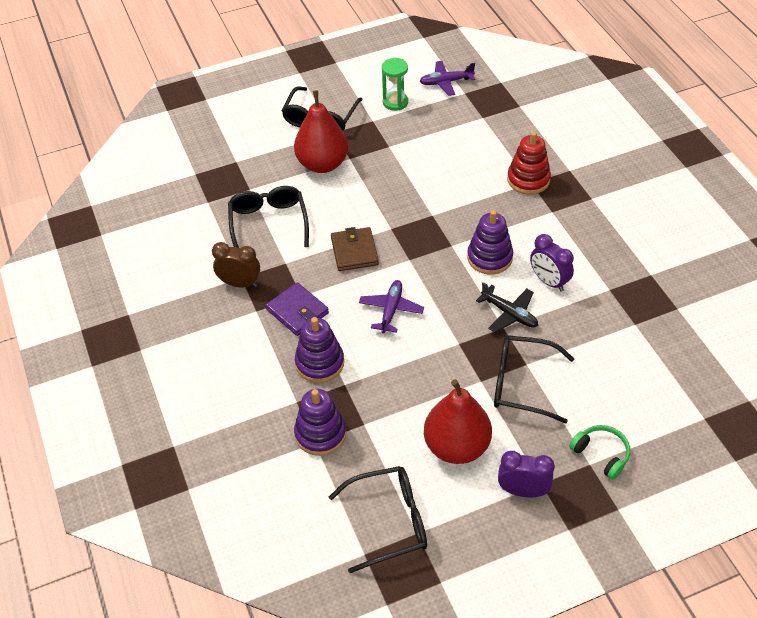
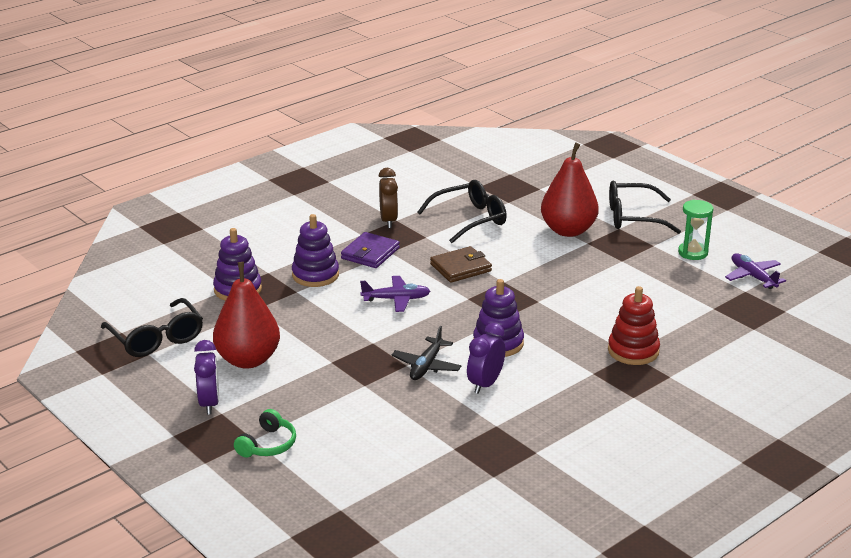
camera: 70 degrees right, 20 degrees down
black glasses [494,335,575,424] -> none

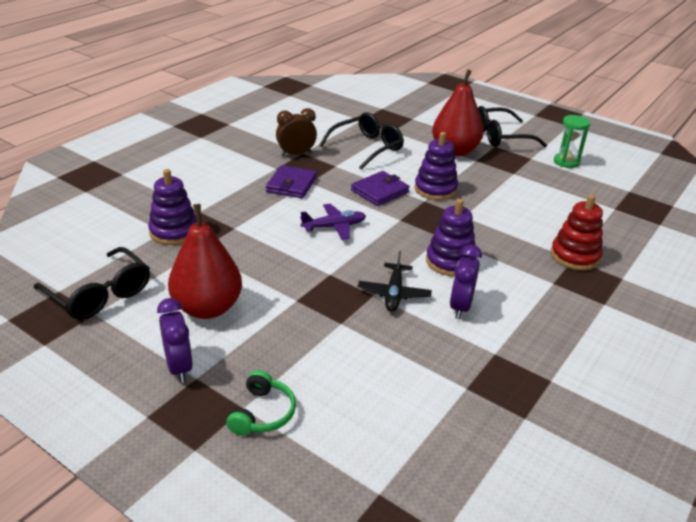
camera: 15 degrees left, 5 degrees up
purple stacking toy [292,214,339,287] -> purple stacking toy moved to [415,132,458,200]
brown clock [378,168,398,228] -> brown clock turned 90 degrees counterclockwise [276,108,317,156]
brown wallet [430,246,492,283] -> purple wallet [351,171,409,206]
purple plane [725,253,786,289] -> none

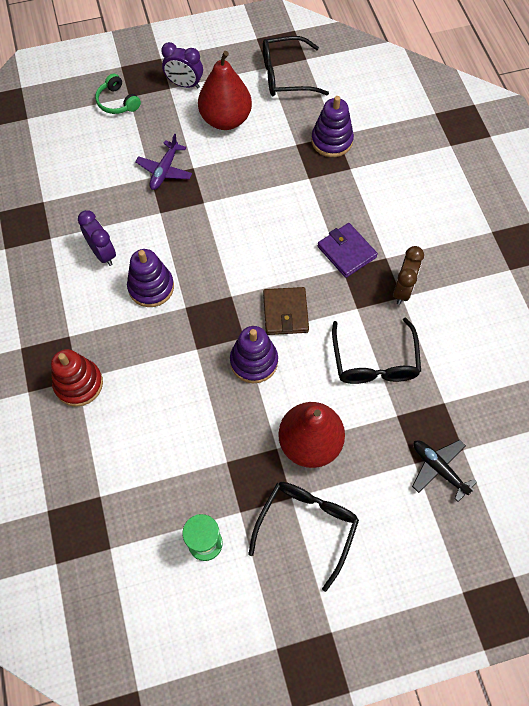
camera: 130 degrees right, 30 degrees up
purple plane [300,204,366,240] -> purple plane moved to [135,134,192,190]
purple wallet [351,171,409,206] -> brown wallet [263,287,309,335]
black plane [358,251,432,312] -> black plane moved to [412,440,477,501]

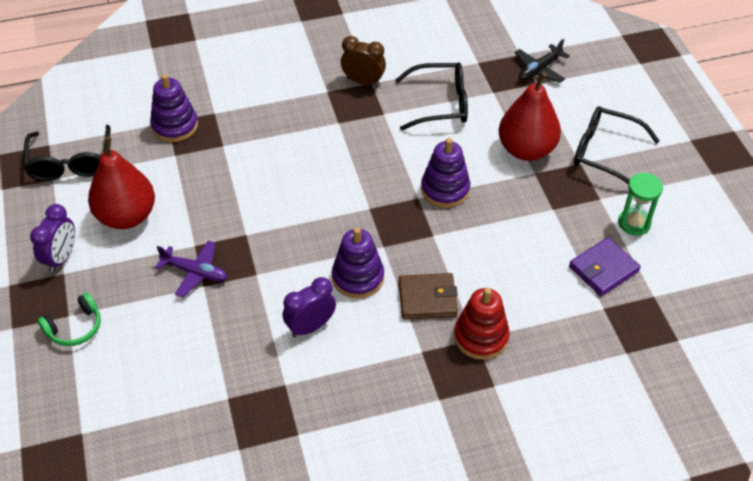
camera: 90 degrees left, 15 degrees down
brown wallet [263,287,309,335] -> brown wallet moved to [399,273,458,319]
purple wallet [318,223,378,278] -> purple wallet moved to [569,237,641,296]

